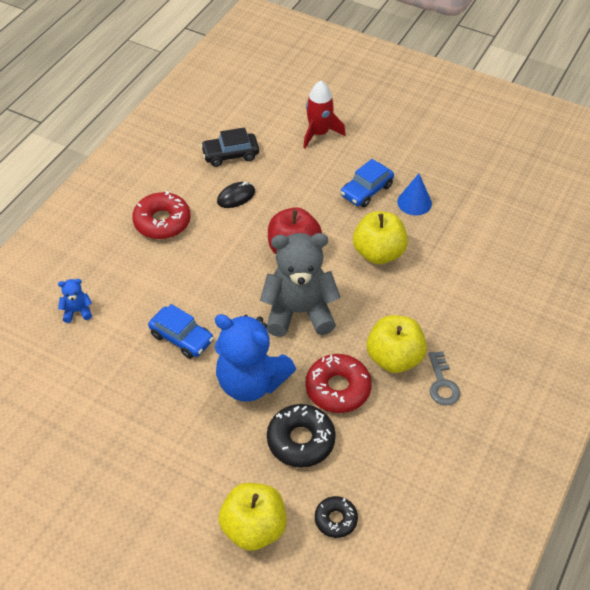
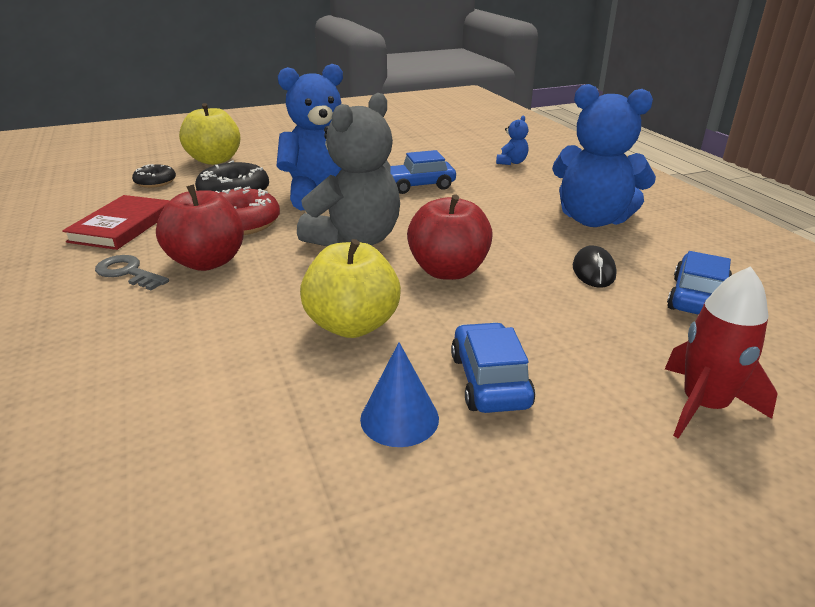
camera: 130 degrees right, 20 degrees down
red donut [132,191,191,239] -> blue teddy bear [552,84,656,227]
black car [201,127,259,167] -> blue car [667,251,732,315]
yellow apple [367,315,427,373] -> red apple [156,185,244,271]
none -> red book [62,195,170,250]

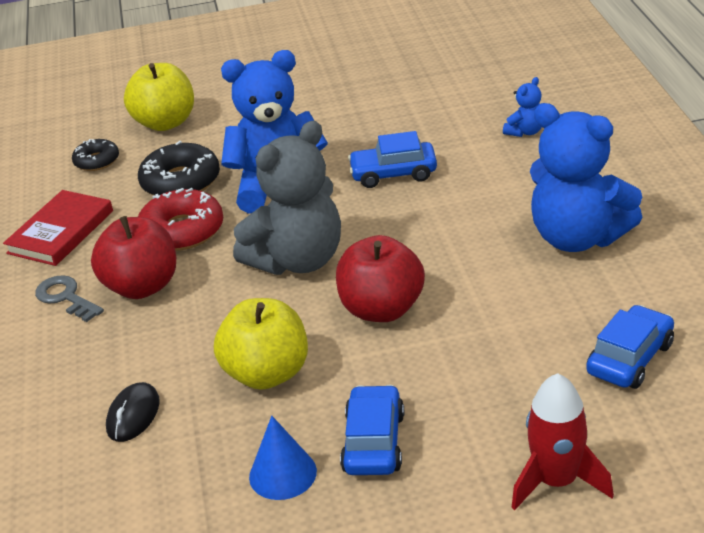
camera: 15 degrees right, 5 degrees up
black mouse [573,245,617,288] -> black mouse moved to [106,382,160,442]

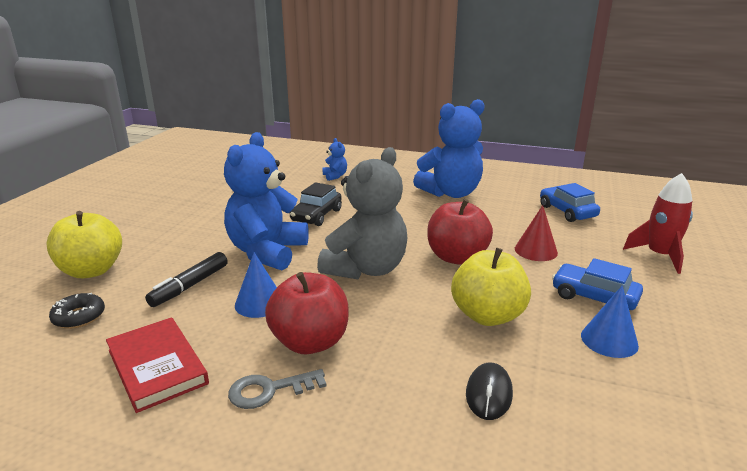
camera: 65 degrees left, 10 degrees down
black mouse [106,382,160,442] -> black mouse turned 60 degrees clockwise [466,363,513,420]
black donut [138,141,220,195] -> black marker [145,252,228,307]
red donut [138,188,223,251] -> blue cone [235,252,277,318]
grey teddy bear [233,120,341,275] -> grey teddy bear turned 45 degrees clockwise [317,147,407,279]
blue car [348,131,437,188] -> black car [290,182,342,226]
none -> red cone [515,205,558,261]

